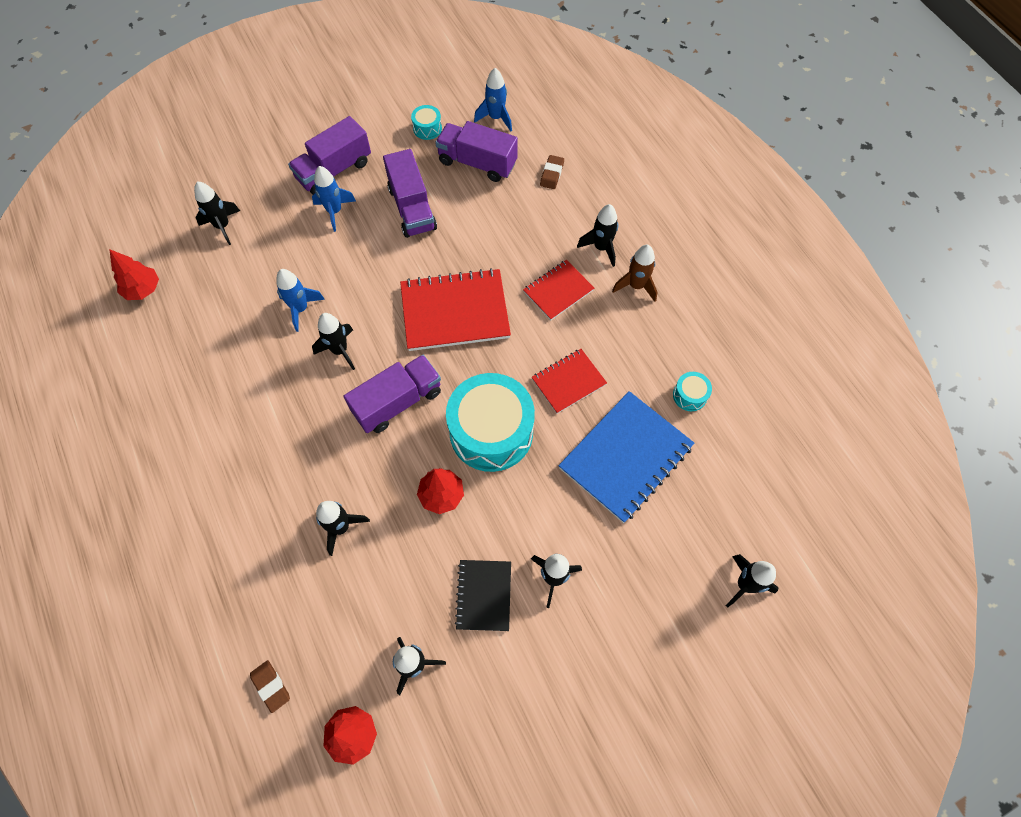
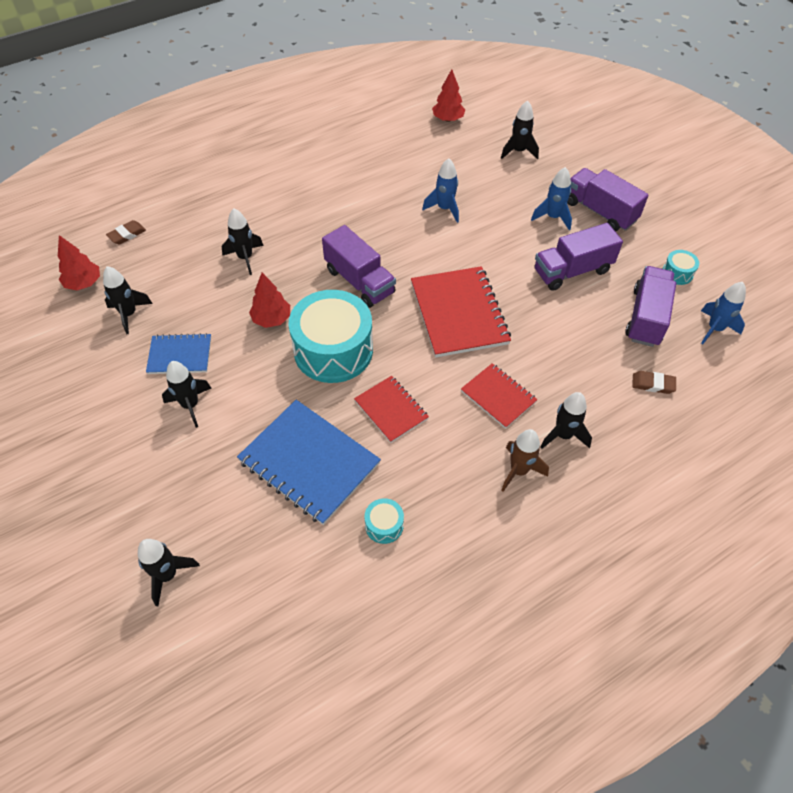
camera: 85 degrees right, 10 degrees down
black rocket [312,313,355,370] -> none
black notebook [454,560,511,631] -> blue notebook [146,333,211,374]

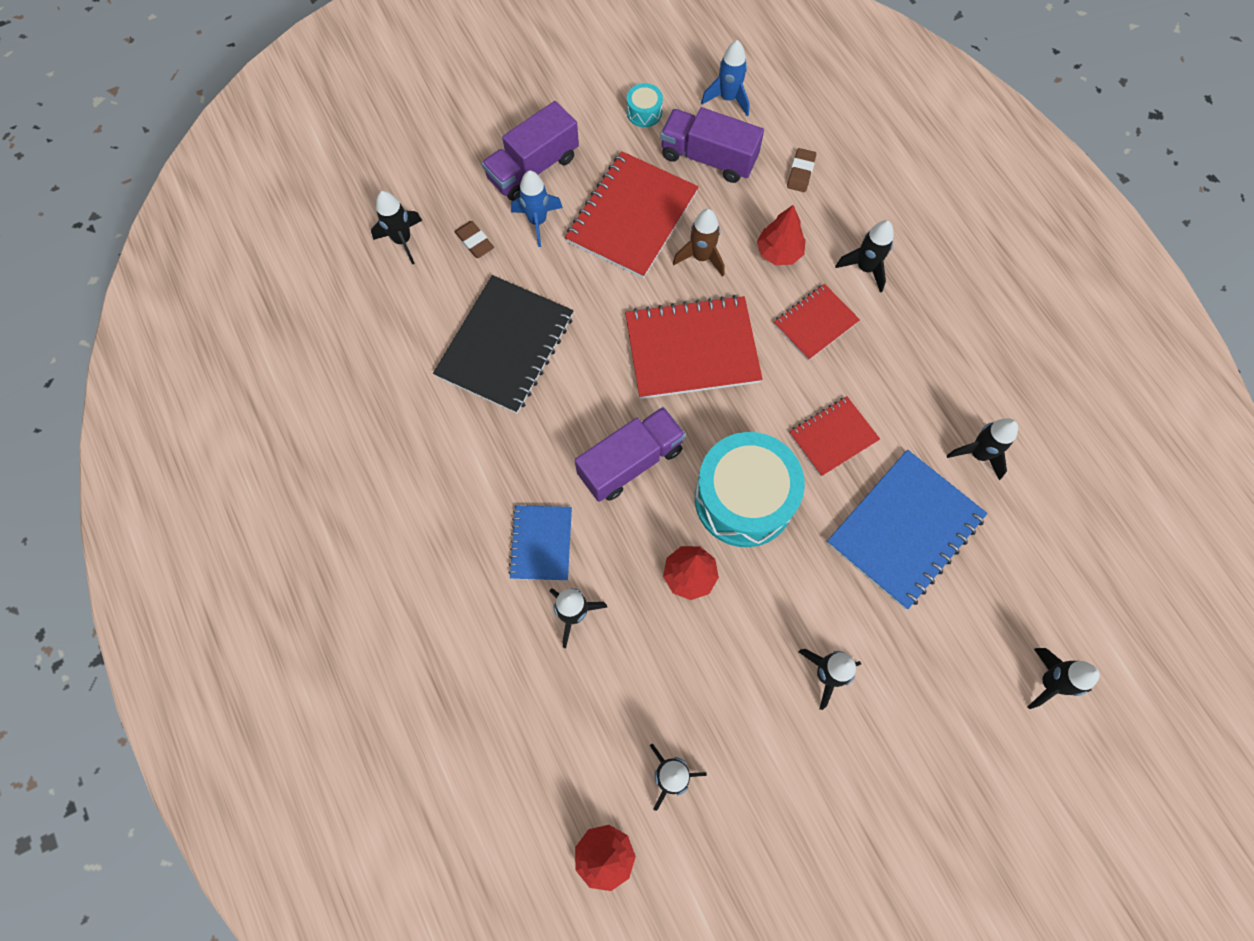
camera: 85 degrees left, 15 degrees up
brown eraser [106,220,146,245] -> brown eraser moved to [454,221,494,258]
blue notebook [146,333,211,374] -> blue notebook moved to [508,505,572,581]
turquoise drum [364,498,404,544] -> black rocket [947,418,1018,480]
blue rocket [422,158,459,223] -> black notebook [433,275,574,414]
red tree [432,69,465,122] -> red tree moved to [757,205,806,265]
brown rocket [501,429,549,492] -> brown rocket moved to [673,209,724,277]
purple truck [534,223,623,291] -> red notebook [565,151,699,279]

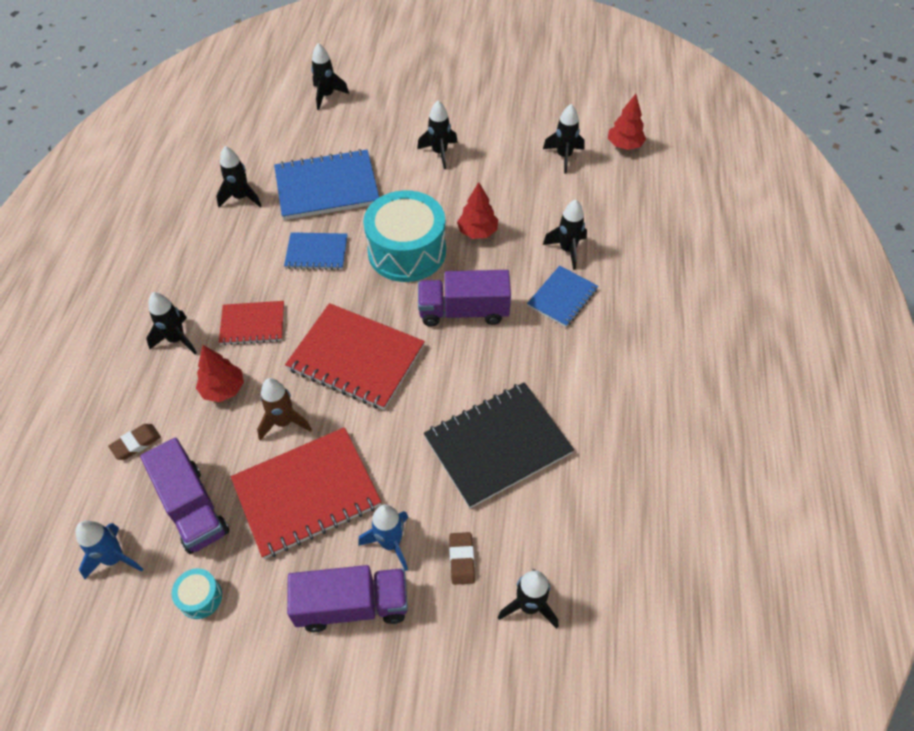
camera: 145 degrees left, 15 degrees down
red notebook [789,396,880,477] -> blue notebook [284,232,348,270]

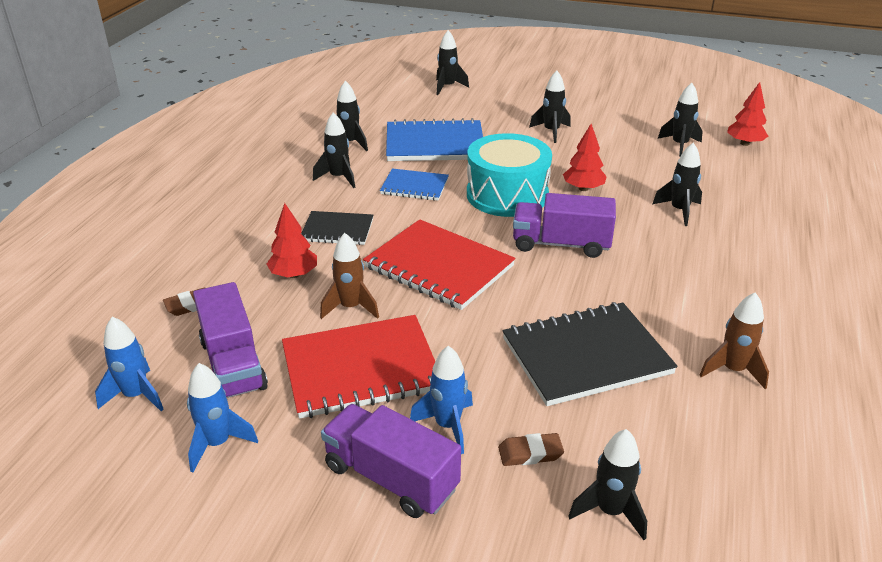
camera: 10 degrees right, 20 degrees down
black rocket [146,292,197,354] -> black rocket moved to [313,112,355,188]
turquoise drum [172,568,222,619] -> blue rocket [187,363,258,472]
red notebook [219,301,284,345] -> black notebook [301,211,373,245]
purple truck [287,565,408,632] -> purple truck turned 150 degrees counterclockwise [321,404,461,518]
brown eraser [449,532,475,585] -> brown eraser turned 75 degrees clockwise [498,433,564,466]
blue notebook [527,266,598,327] -> none
none -> brown rocket [699,292,769,389]

